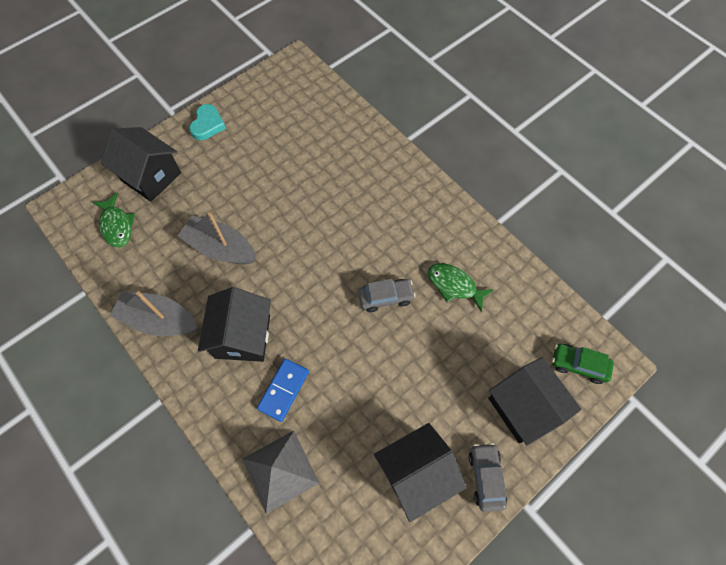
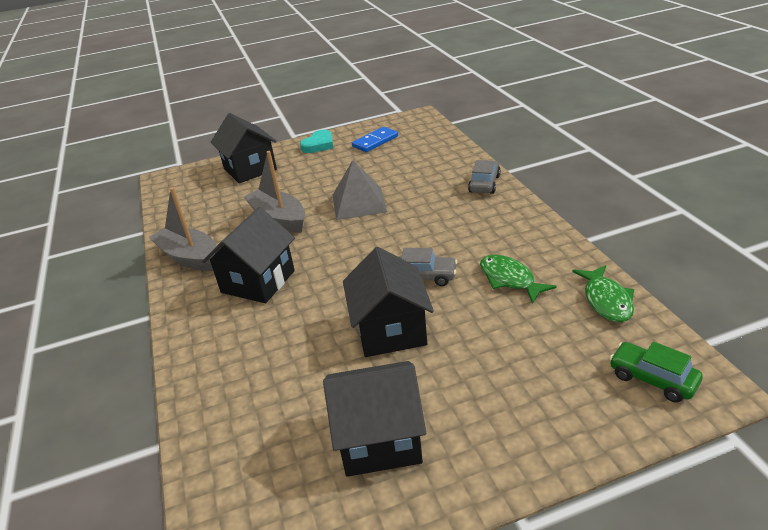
camera: 25 degrees right, 30 degrees down
green fish [92,192,135,248] -> green fish moved to [572,265,634,322]
grey pyramid [242,431,319,514] -> grey pyramid moved to [333,160,387,220]
blue domino [257,359,309,422] -> blue domino moved to [352,127,398,152]
grey car [469,443,507,512] -> grey car moved to [468,160,501,194]
black house [488,357,582,445] -> black house moved to [343,247,434,357]

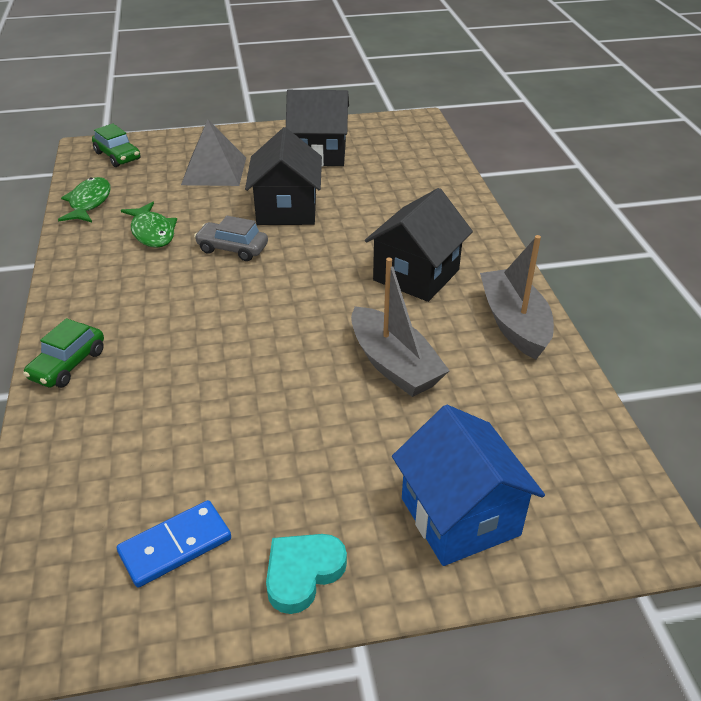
camera: 175 degrees left, 5 degrees up
grey boat [149,187,217,271] -> grey boat turned 150 degrees counterclockwise [480,235,554,359]
black house [210,113,277,183] -> blue house [392,405,545,566]
grey pyramid [333,160,387,220] -> grey pyramid moved to [181,120,246,186]
grey car [468,160,501,194] -> green car [23,318,104,388]

